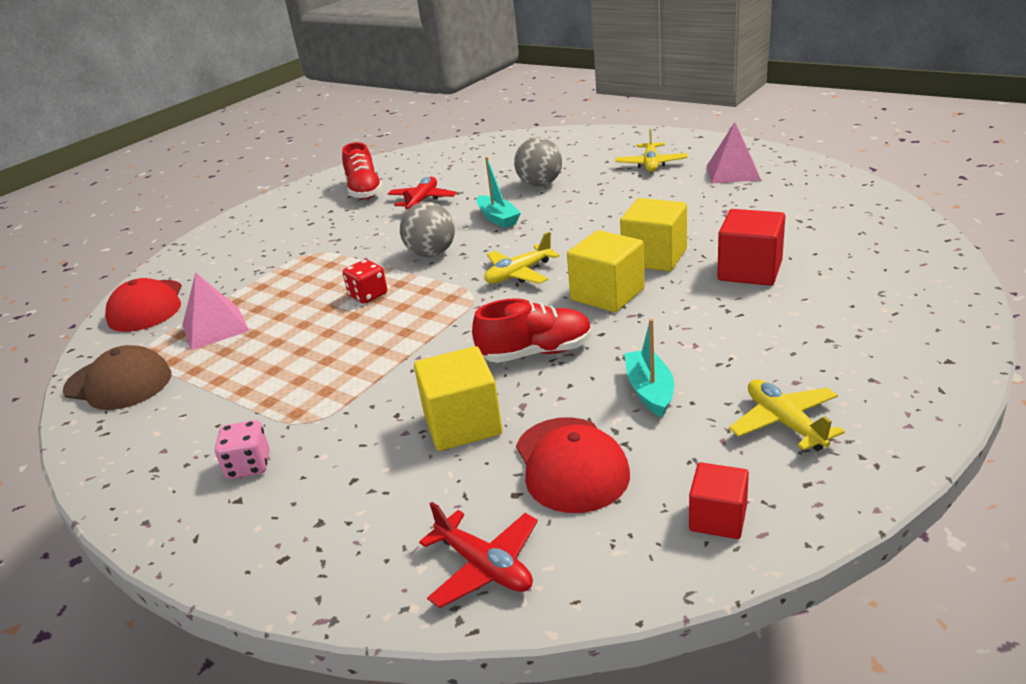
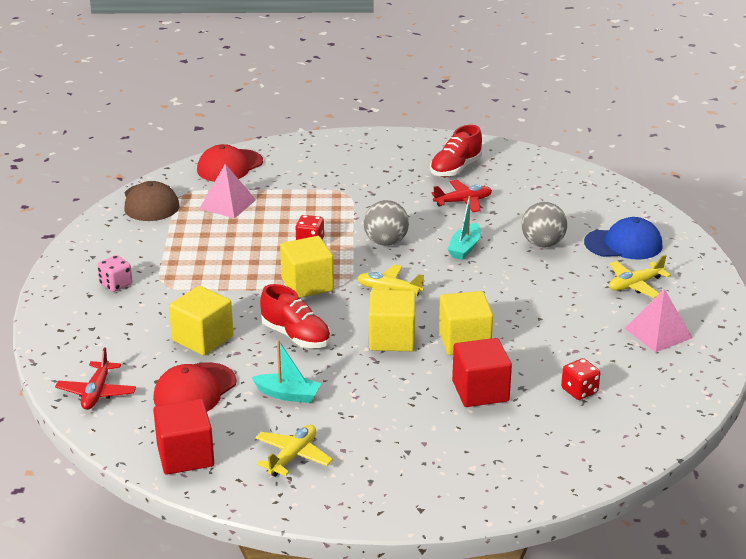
camera: 50 degrees right, 0 degrees up
turquoise boat [625,319,674,417] -> turquoise boat turned 60 degrees clockwise [251,340,321,403]
red cube [689,462,749,539] -> red cube [153,399,214,475], size x1.62
none -> yellow cube [280,236,334,298]
none -> red dice [561,358,600,400]
none -> blue cap [584,217,662,260]

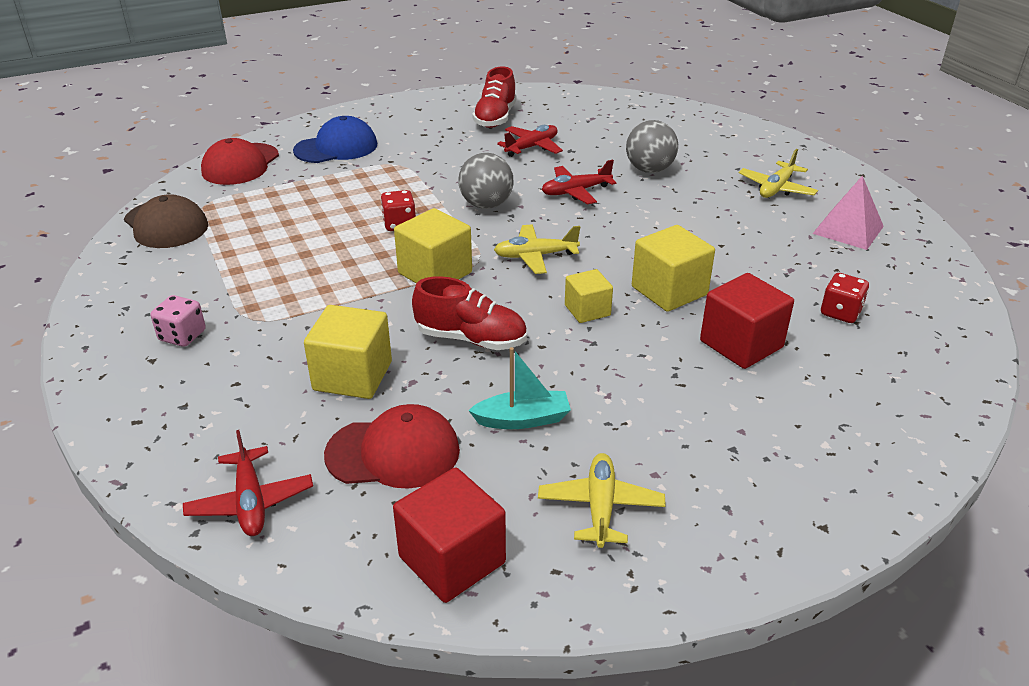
camera: 25 degrees left, 5 degrees up
red cap [153,362,237,412] -> red cap turned 105 degrees counterclockwise [324,404,460,489]
pink pyramid [199,164,256,218] -> none
yellow cube [369,290,416,351] -> yellow cube [565,269,613,323], size x0.62
turquoise boat [447,196,481,260] -> red plane [542,160,616,204]
blue cap [584,217,662,260] -> blue cap moved to [293,116,377,163]

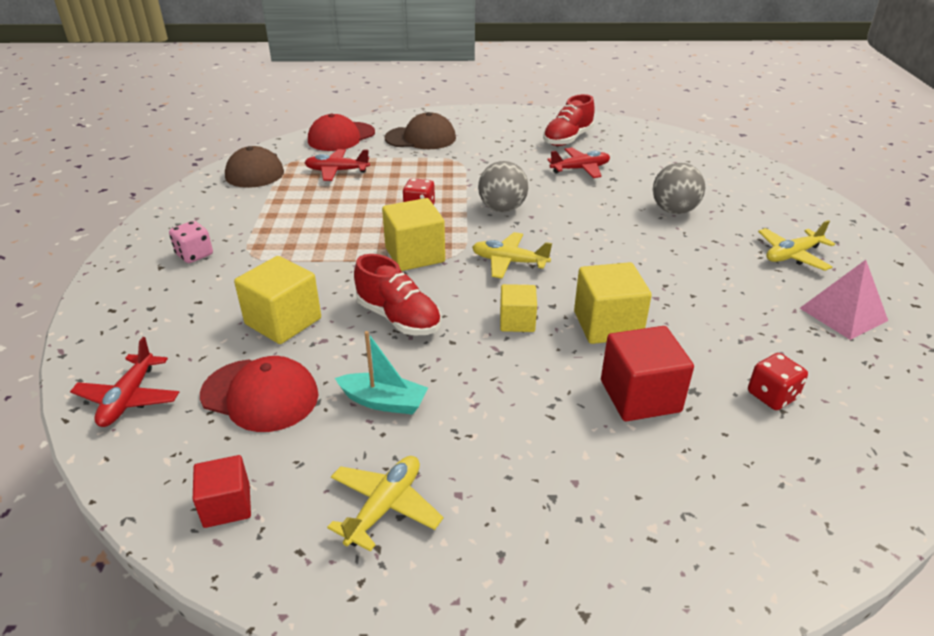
camera: 25 degrees right, 0 degrees up
blue cap [293,116,377,163] -> brown cap [385,112,456,149]
red cube [393,467,506,603] -> red cube [193,455,251,528], size x0.62
red plane [542,160,616,204] -> red plane moved to [305,149,370,181]

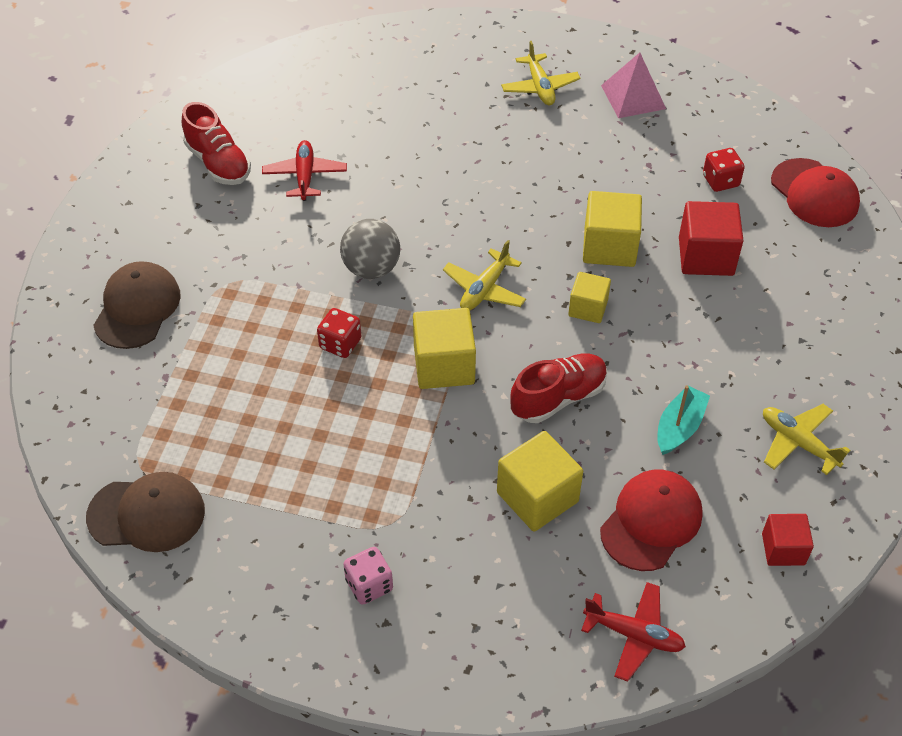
camera: 75 degrees left, 15 degrees up
red plane [305,149,370,181] -> none
red cap [308,114,375,151] -> red cap moved to [771,158,860,227]
grey ball [653,163,705,214] -> none

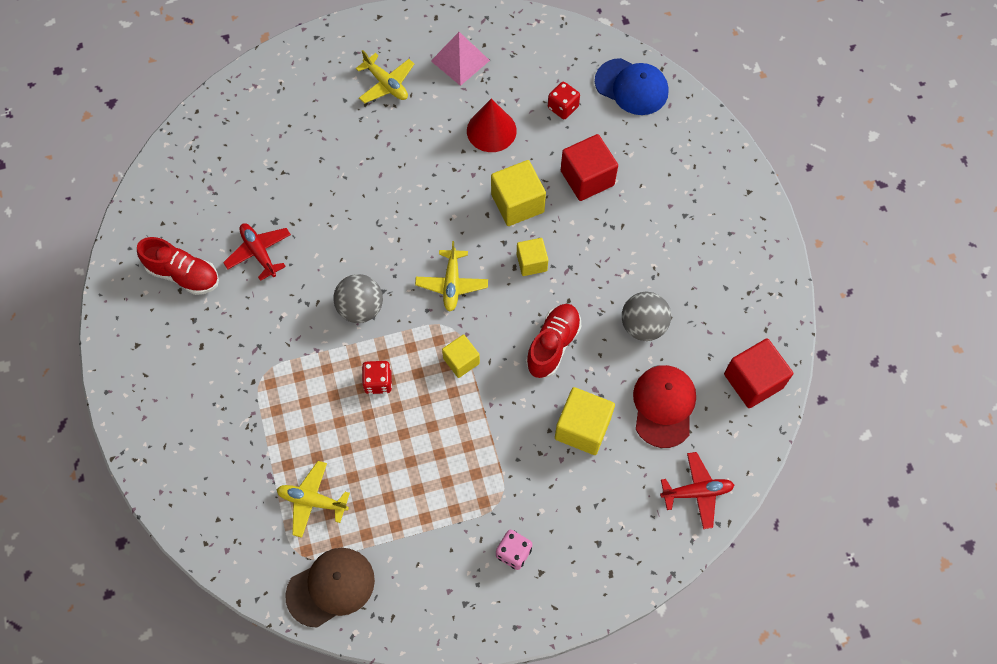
camera: 30 degrees left, 15 degrees up
brown cap [93,261,181,349] -> none
yellow cube [413,308,476,389] -> yellow cube [442,335,480,378], size x0.62
turquoise boat [657,385,710,455] -> grey ball [622,292,671,341]
red cube [762,514,814,566] -> red cube [724,338,793,408], size x1.62
yellow plane [763,404,851,475] -> yellow plane moved to [276,461,350,538]
red cap [771,158,860,227] -> blue cap [595,58,668,115]
none -> red cone [467,98,517,152]

